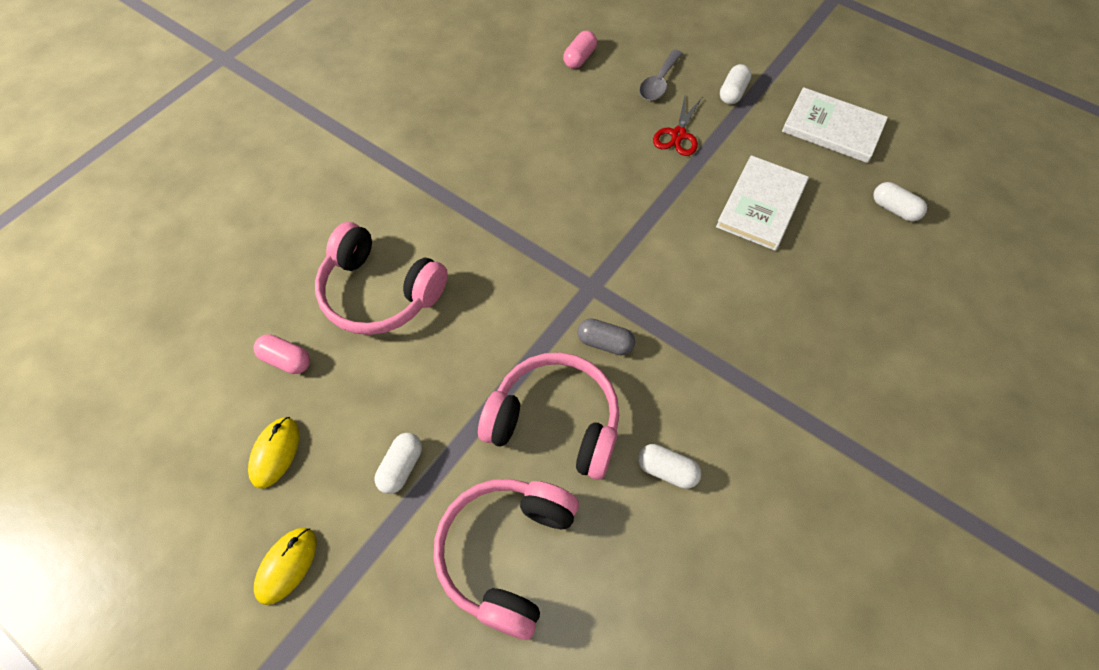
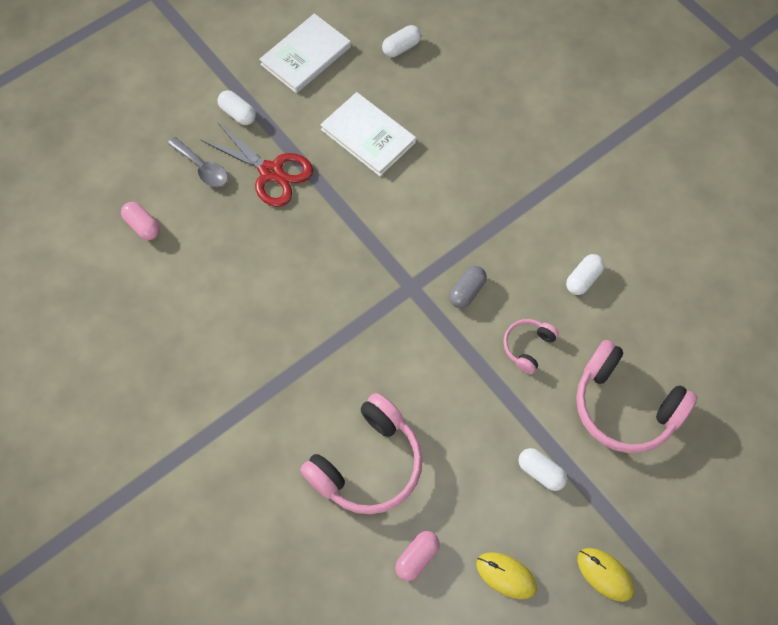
camera: 75 degrees left, 5 degrees up
pink headphones [478,352,619,480] -> pink headphones [503,319,559,374], size x0.50
red scissors [653,97,702,156] -> red scissors [201,122,313,207], size x1.53

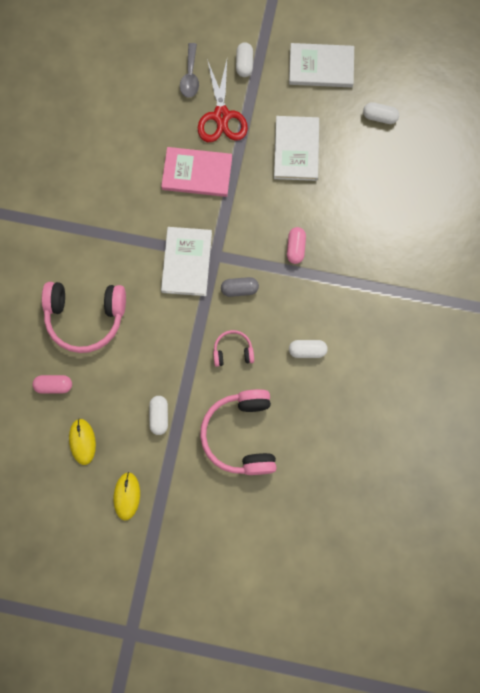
camera: 50 degrees right, 10 degrees up
pink capsule [121,202,160,240] -> pink capsule moved to [287,227,306,264]
none -> pink book [161,147,232,197]
none -> white book [161,227,212,296]

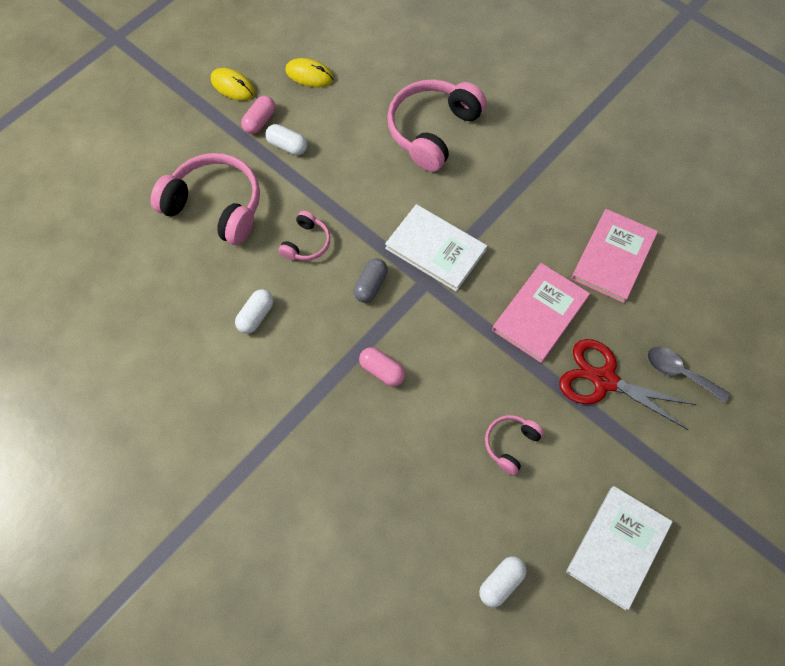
camera: 120 degrees right, 10 degrees down
pink capsule [33,375,72,394] -> pink capsule moved to [241,96,275,134]
white capsule [236,42,253,77] -> none
white book [274,116,319,181] -> pink headphones [485,415,544,475]
none -> pink book [571,209,658,303]

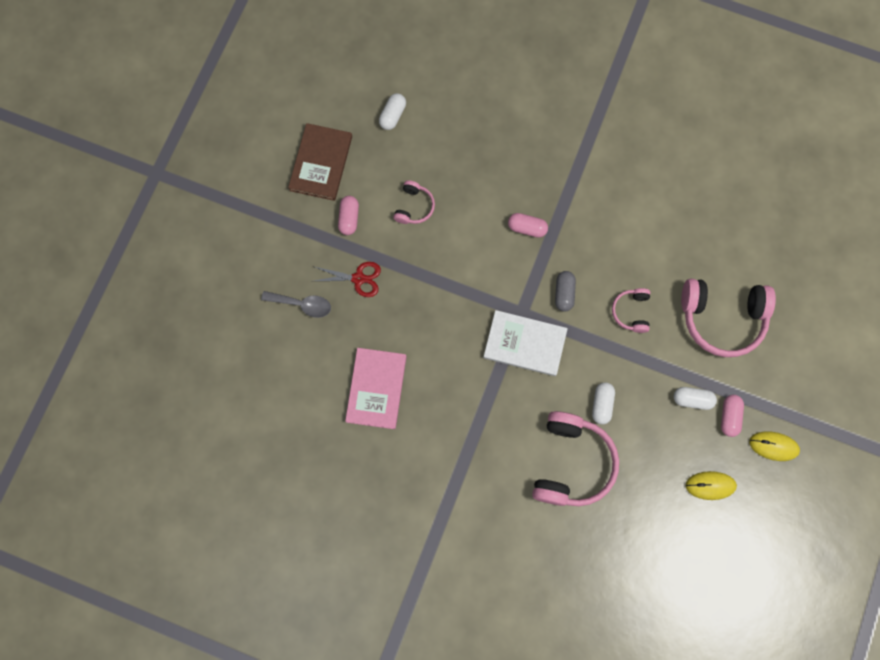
camera: 160 degrees right, 10 degrees up
white capsule [235,289,274,334] -> white capsule moved to [592,382,615,425]
pink book [492,263,590,363] -> none
red scissors [559,339,697,430] -> red scissors [314,262,381,297], size x0.65
white book [566,486,673,610] -> brown book [288,123,352,201]
none -> pink capsule [338,196,359,235]

